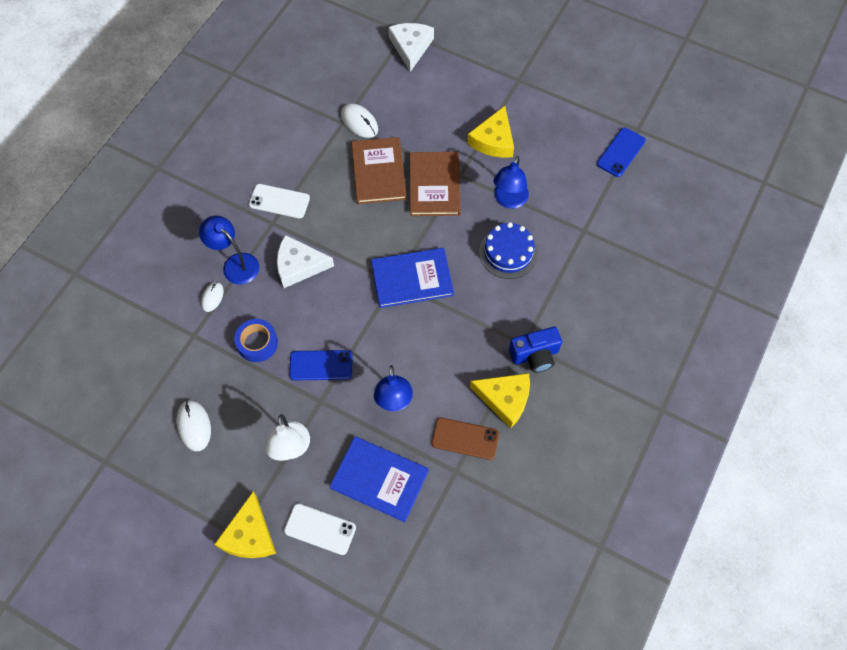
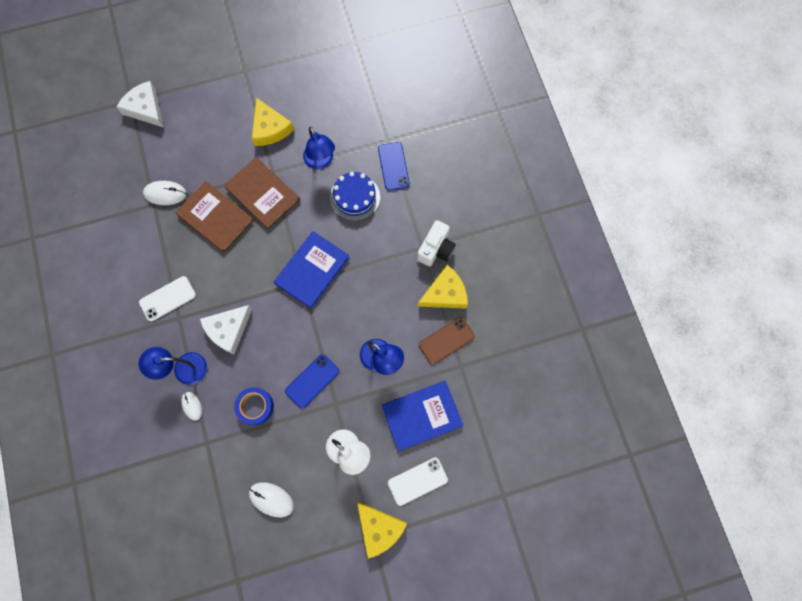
camera: 45 degrees left, 10 degrees up
blue camera [509,327,562,373] -> white camera [417,220,456,266]
blue phone [597,128,646,177] -> blue phone moved to [378,142,410,191]

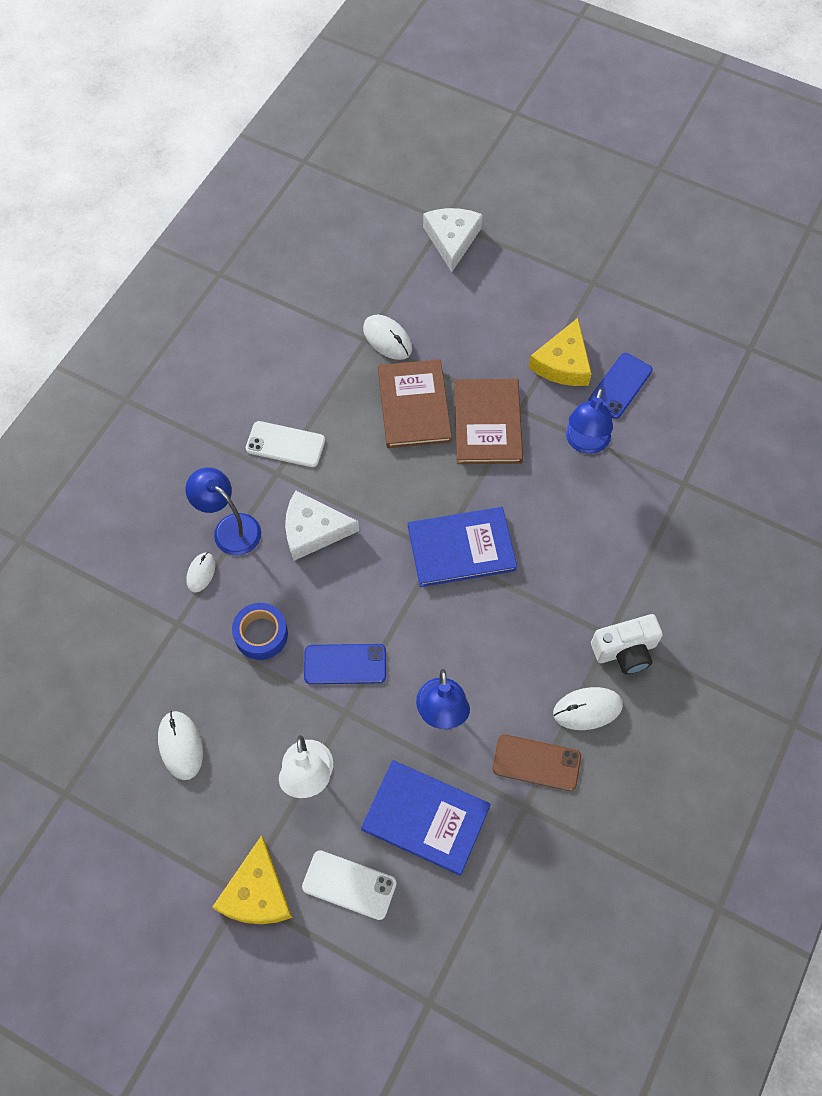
camera: 45 degrees right, 10 degrees down
blue cake [330,172,380,221] -> none
blue phone [378,142,410,191] -> blue phone moved to [588,353,653,419]
yellow cheese [418,265,468,309] -> white mouse [553,687,623,730]

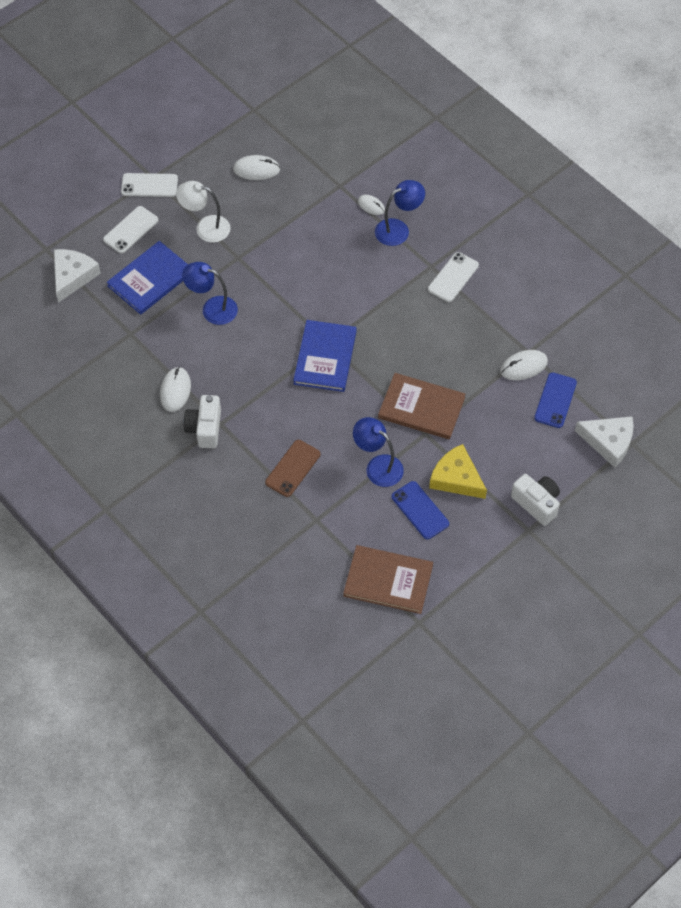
camera: 110 degrees right, 5 degrees down
yellow cheese [212,835,292,924] -> white phone [121,173,178,197]
blue tape [232,603,288,660] -> none
white cheese [285,490,359,561] -> white cheese moved to [54,249,101,303]
blue phone [304,644,386,684] -> blue phone moved to [534,373,577,428]
brown book [378,359,452,448] -> brown book moved to [343,545,433,614]
brown phone [493,734,581,791] -> brown phone moved to [265,440,320,497]
none -> white camera [511,474,560,526]

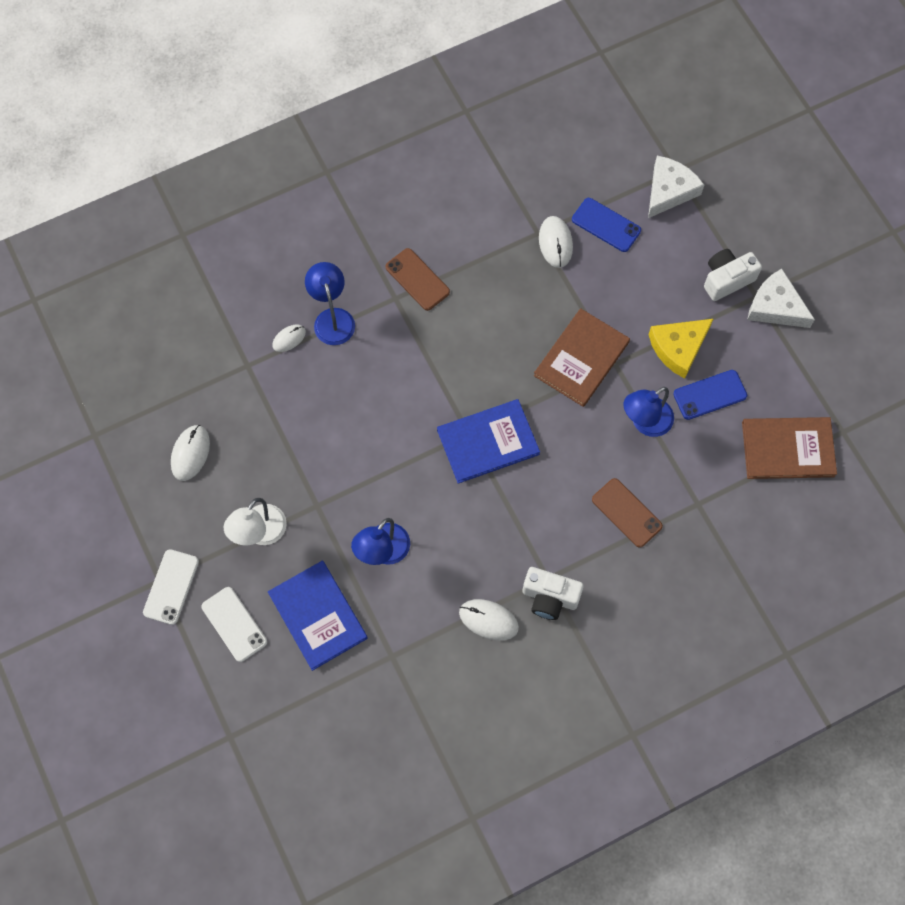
camera: 75 degrees left, 10 degrees up
white cheese [54,249,101,303] -> white cheese moved to [747,269,815,328]
blue book [293,320,357,392] -> blue book turned 45 degrees counterclockwise [437,399,540,484]
brown book [343,545,433,614] -> brown book turned 60 degrees clockwise [742,417,837,479]
white phone [428,252,479,302] -> brown phone [386,248,450,311]

